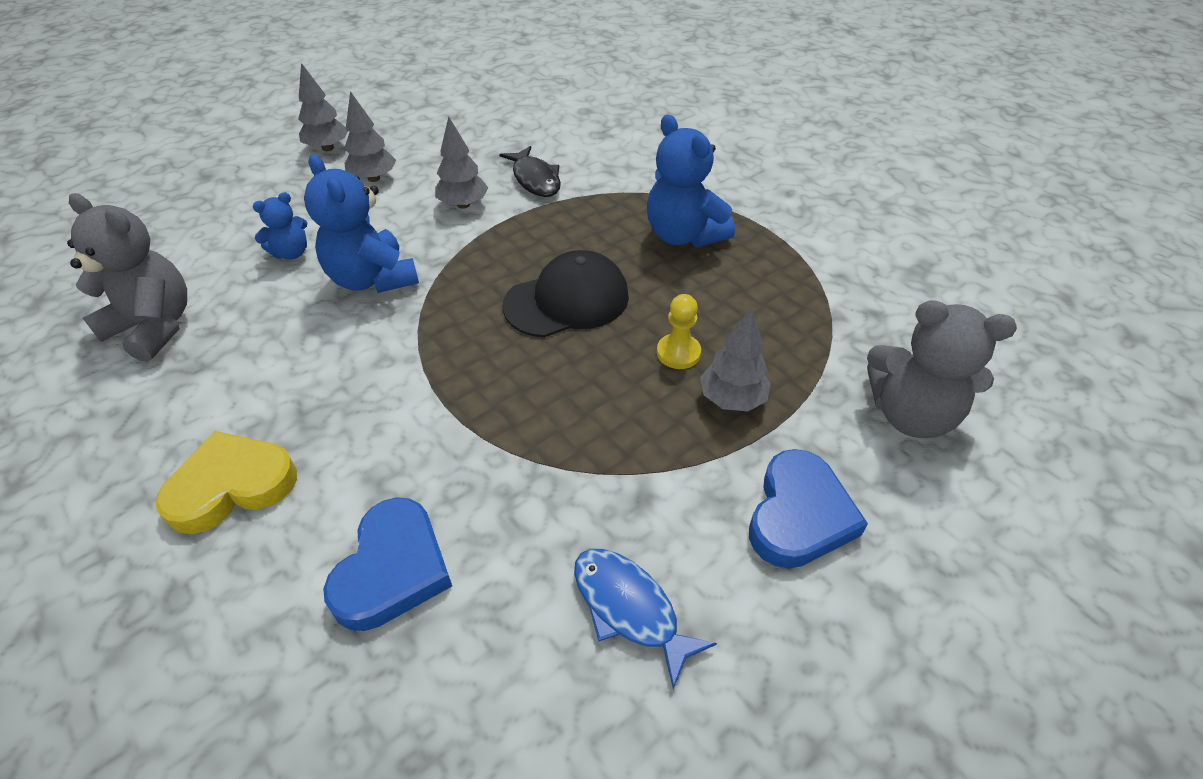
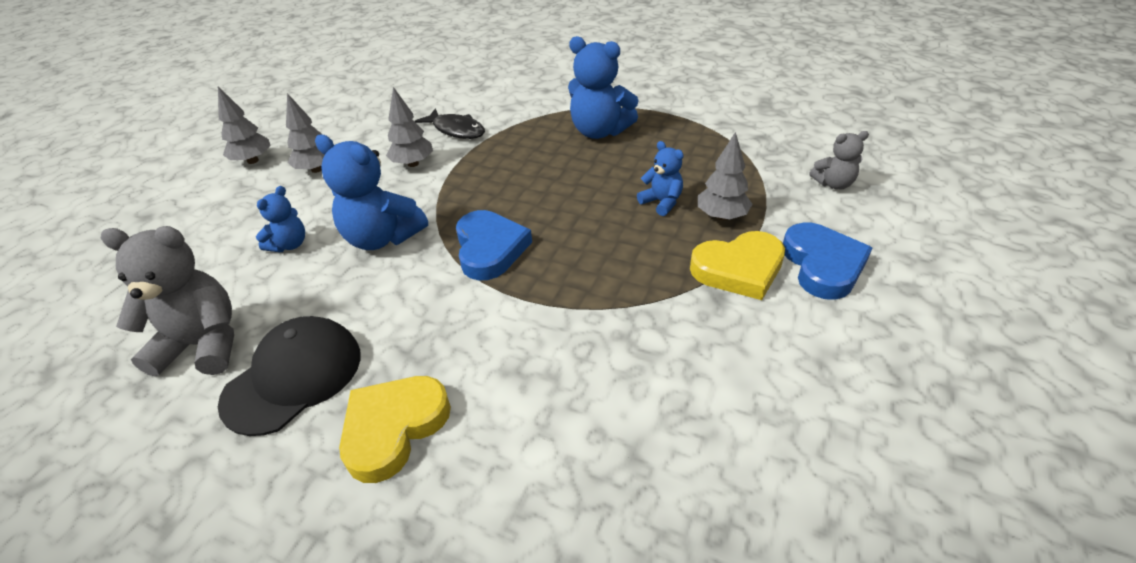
camera: 25 degrees left, 5 degrees down
blue heart [323,497,452,631] -> blue heart moved to [456,210,532,280]
black cap [503,250,629,338] -> black cap moved to [218,316,361,436]
blue fish [574,549,717,689] -> none
yellow pawn [657,294,701,369] -> blue teddy bear [637,141,683,216]
grey teddy bear [867,300,1017,438] -> grey teddy bear [810,131,869,190], size x0.55
none -> yellow heart [690,231,785,300]

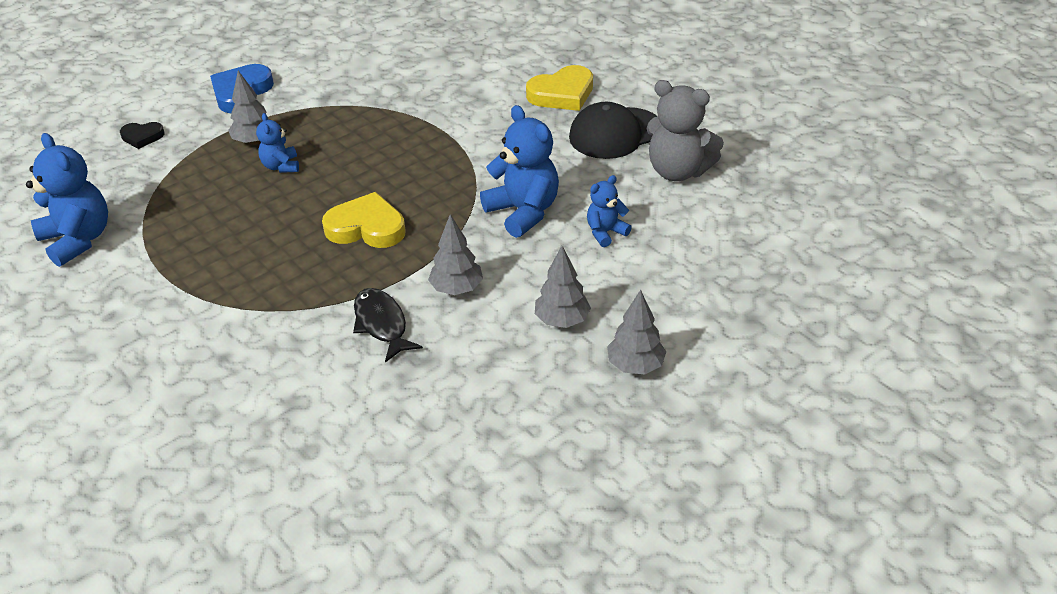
camera: 155 degrees left, 0 degrees up
blue heart [456,210,532,280] -> none
blue teddy bear [568,36,639,139] -> blue teddy bear moved to [26,133,108,267]
yellow heart [690,231,785,300] -> yellow heart moved to [322,192,406,248]
grey teddy bear [810,131,869,190] -> black heart [120,122,165,149]

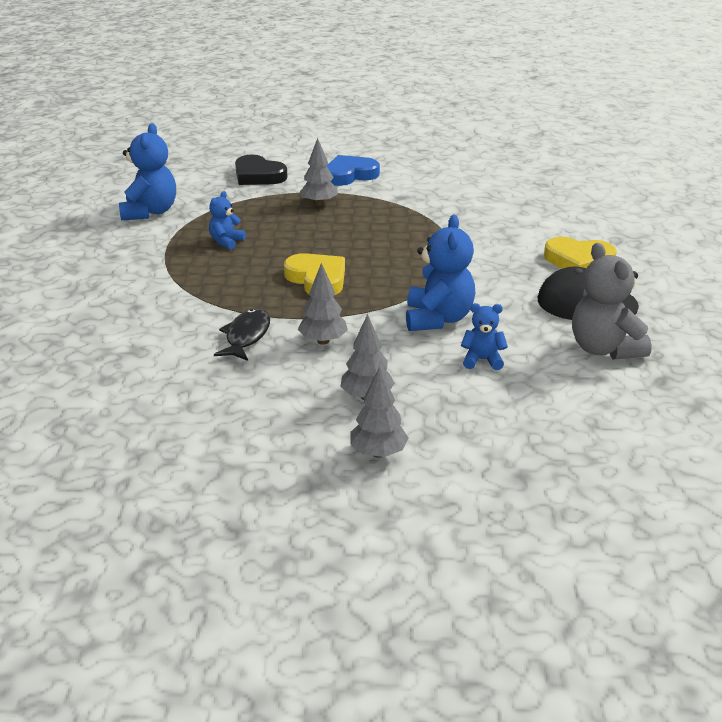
camera: 40 degrees right, 10 degrees down
black heart [120,122,165,149] -> black heart [235,155,288,185], size x1.75
blue teddy bear [256,113,299,173] -> blue teddy bear moved to [209,191,246,250]

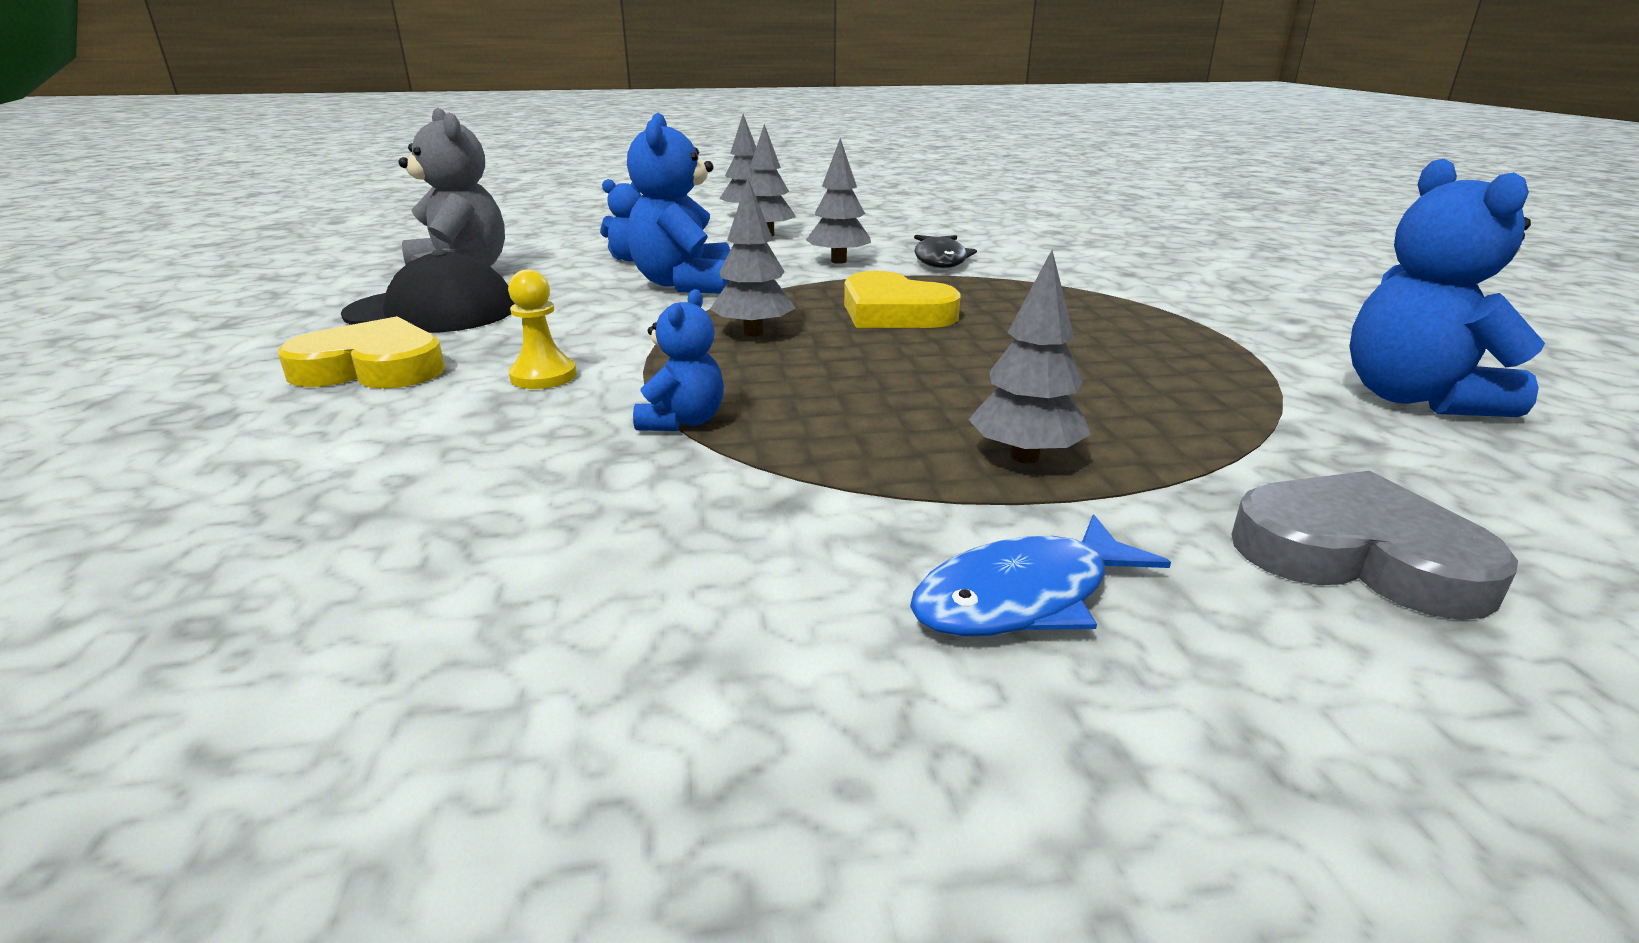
camera: 170 degrees right, 5 degrees down
blue teddy bear [209,191,246,250] -> blue teddy bear moved to [633,289,724,431]
black heart [235,155,288,185] -> grey heart [1232,471,1518,620]
blue heart [326,155,380,186] -> blue fish [910,514,1171,636]
none -> yellow pawn [508,269,577,389]
none -> grey tree [710,178,795,336]

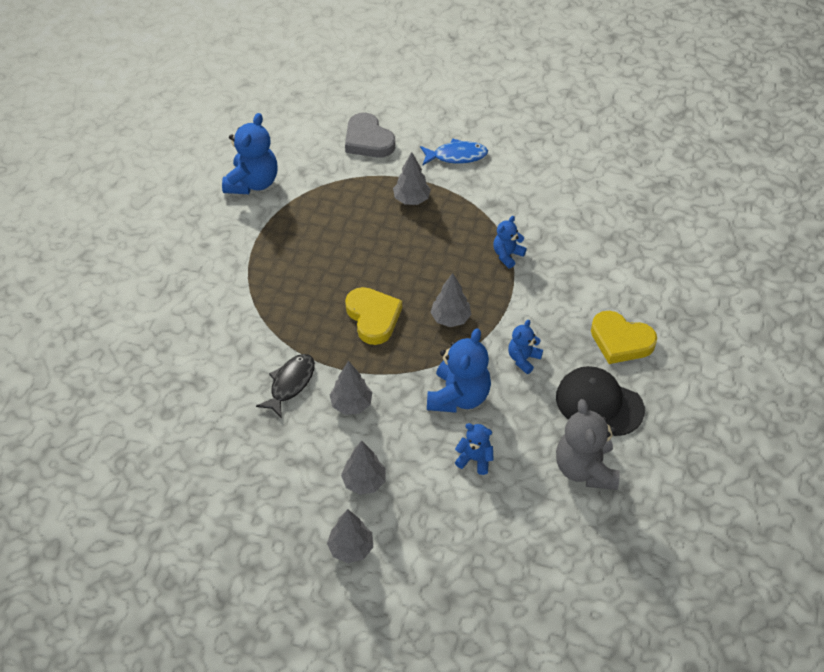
camera: 155 degrees left, 25 degrees up
yellow pawn [508,269,577,389] -> none
none -> blue teddy bear [508,320,543,374]

